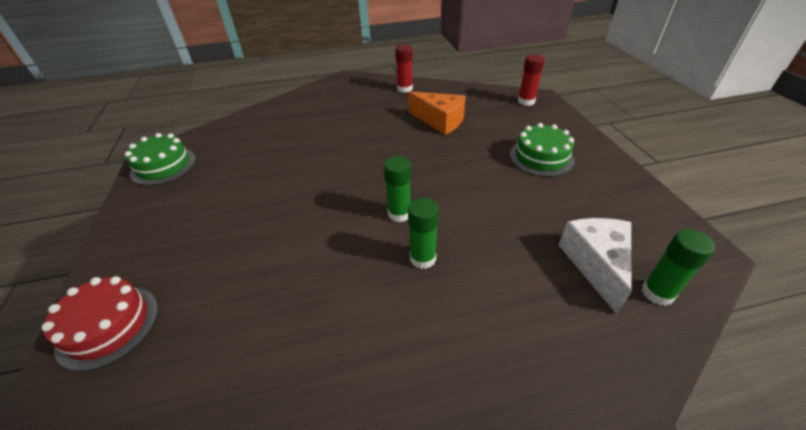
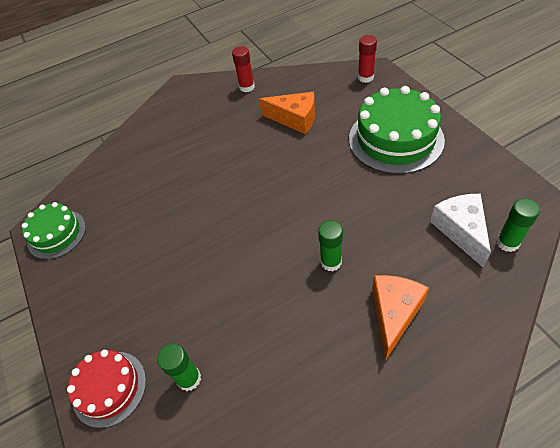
camera: 10 degrees left, 10 degrees up
green glue stick [384,156,411,222] -> green glue stick moved to [157,343,201,391]
green cake [510,123,575,177] -> green cake [349,86,445,174], size x1.69
none -> orange cheese [372,275,429,361]

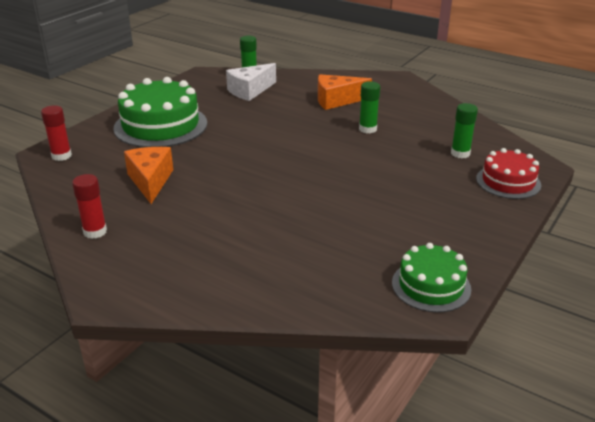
camera: 125 degrees left, 20 degrees down
green glue stick [318,220,343,271] -> green glue stick moved to [359,81,380,133]

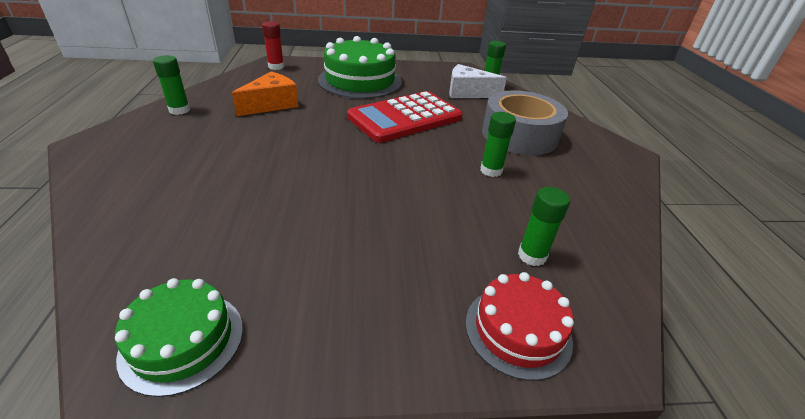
camera: 50 degrees right, 5 degrees up
red glue stick [72,174,107,239] -> green glue stick [153,55,190,115]
orange cheese [318,74,372,110] -> grey tape [482,90,568,155]
none -> red calculator [347,91,463,143]

